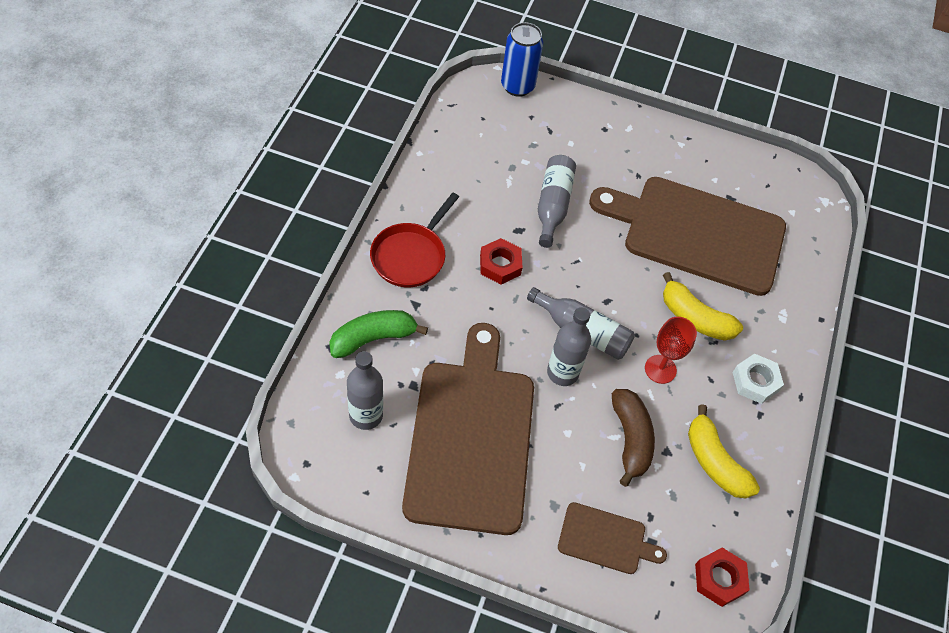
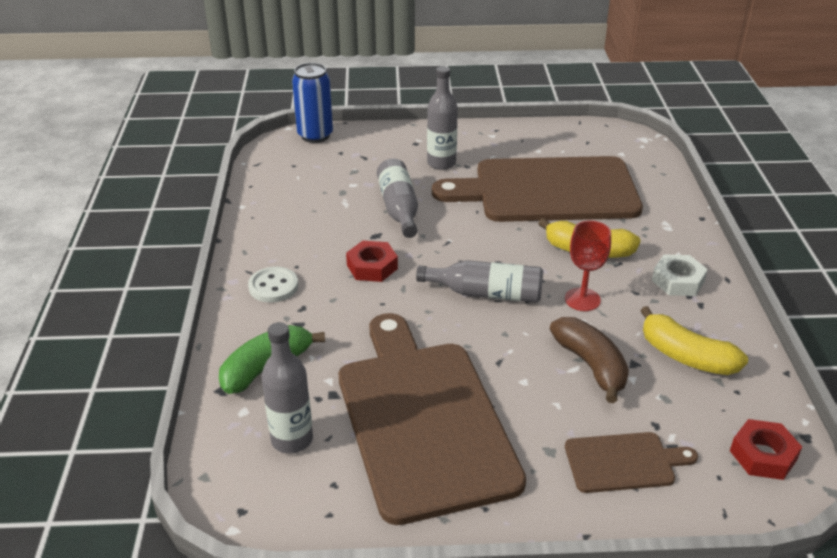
camera: 15 degrees left, 20 degrees down
red pan [370,193,459,287] -> white button [248,267,298,303]
grey bottle [547,307,591,386] -> grey bottle moved to [427,66,458,170]

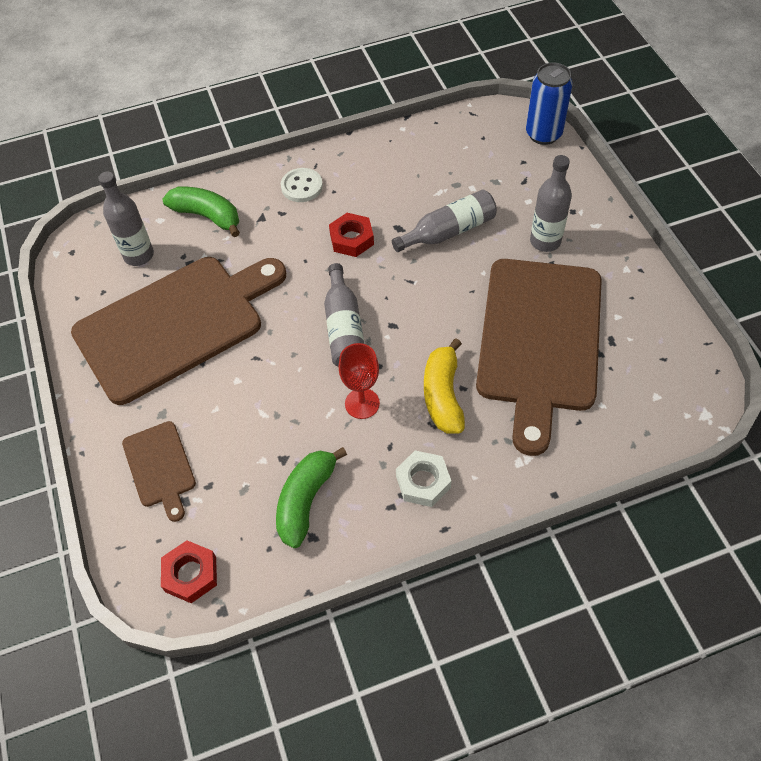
camera: 75 degrees right, 20 degrees up
brown cutting board [432,156,643,222] -> brown cutting board turned 150 degrees counterclockwise [476,259,602,456]
brown banana [550,317,629,403] -> none
yellow banana [640,306,748,375] -> green banana [276,447,347,548]

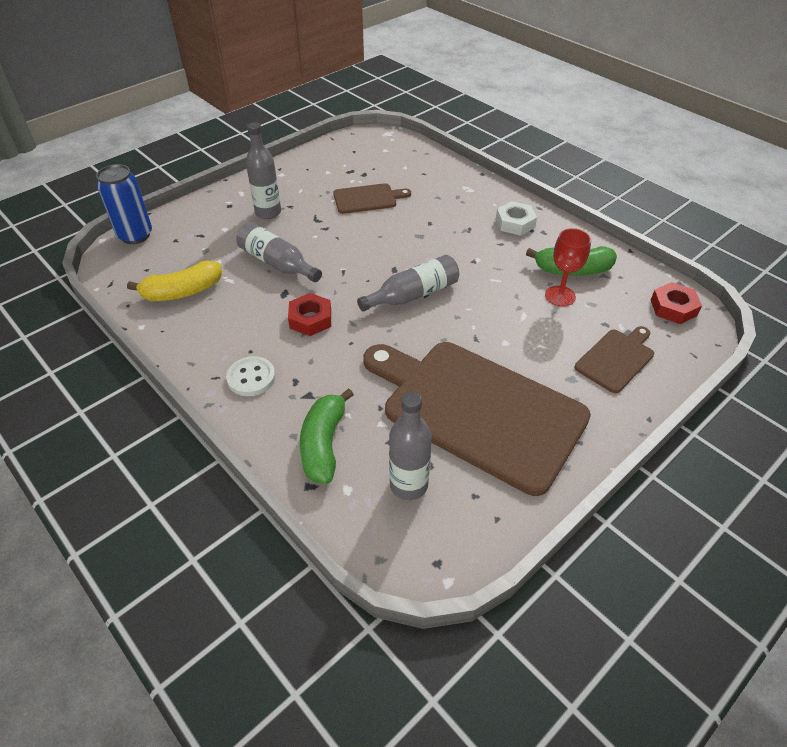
camera: 115 degrees left, 10 degrees down
red goblet [339,343,380,419] -> red goblet moved to [545,228,591,307]
yellow banana [424,338,465,434] -> yellow banana moved to [127,260,222,301]
brown cutting board [476,259,602,456] -> brown cutting board [333,183,411,214], size x0.45

